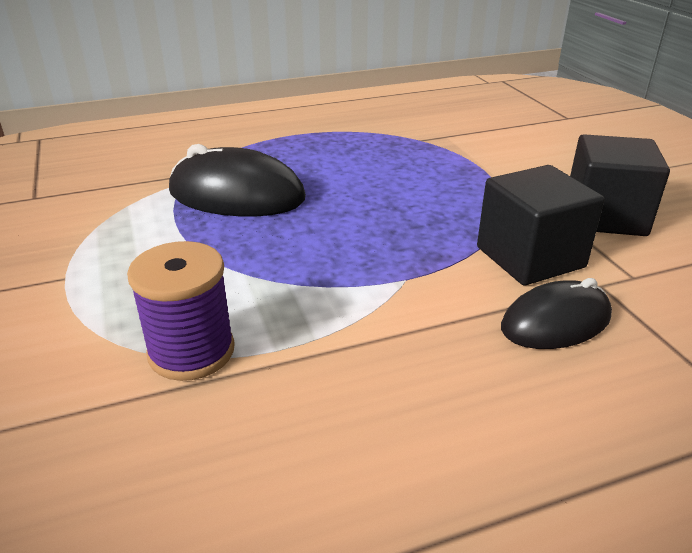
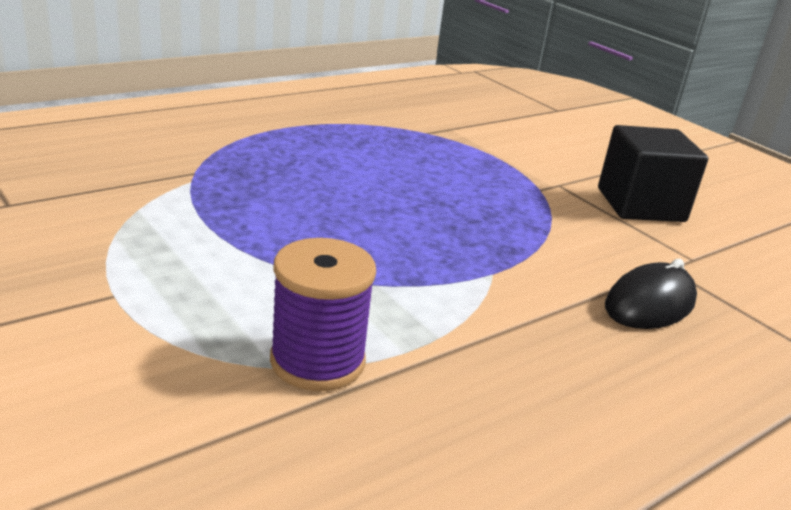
camera: 20 degrees left, 5 degrees down
black mouse [169,144,306,216] -> none
black cube [477,165,605,285] -> none

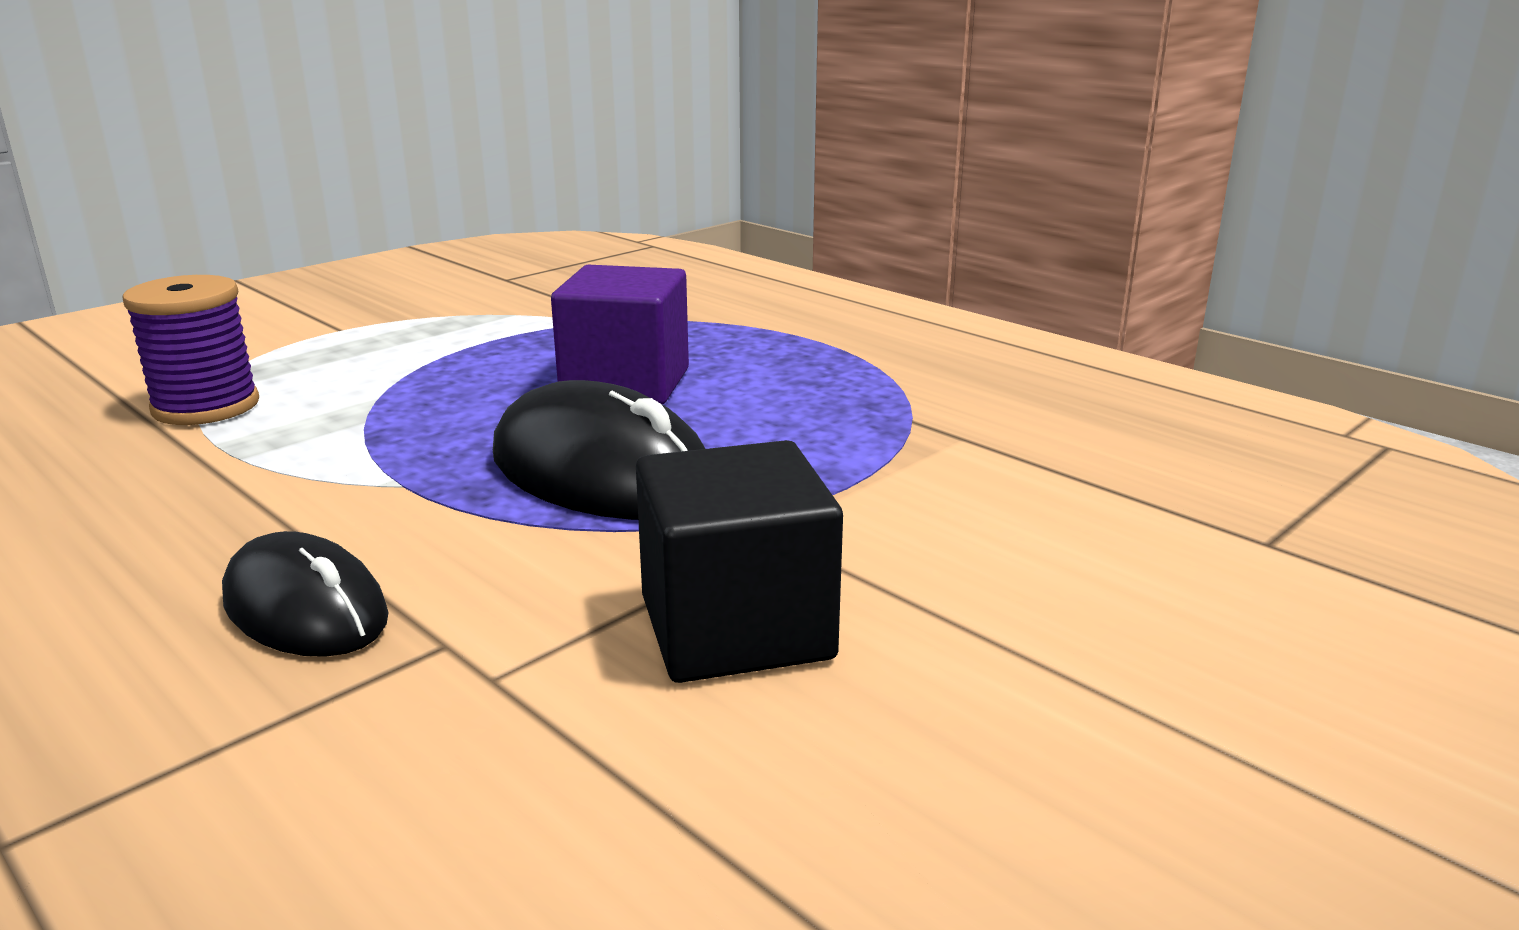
camera: 85 degrees right, 5 degrees down
none -> black mouse [493,380,706,520]
none -> purple cube [551,265,689,404]

